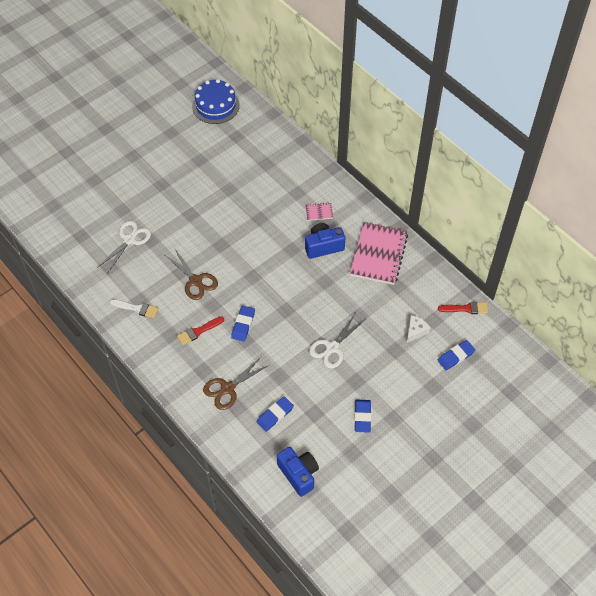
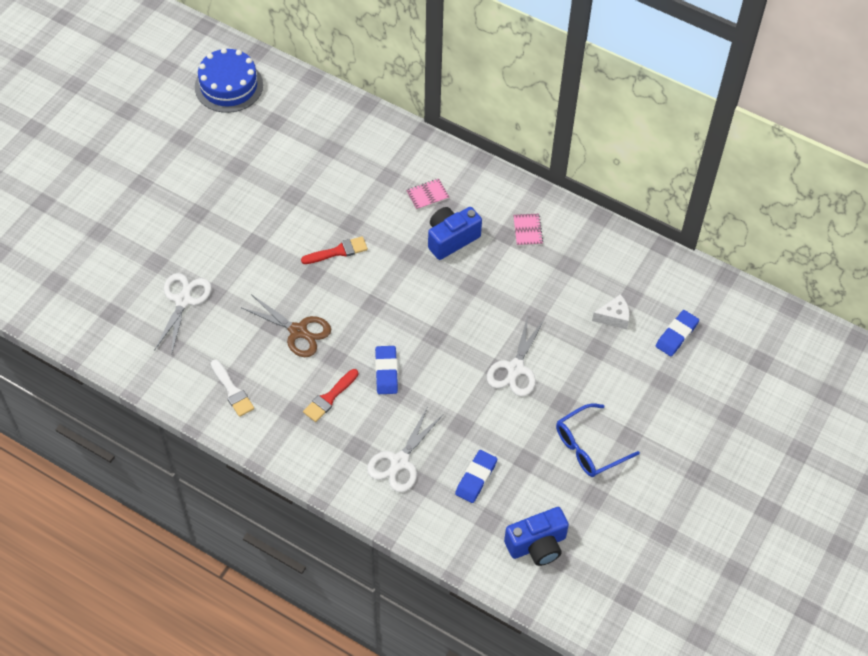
camera: 20 degrees left, 0 degrees up
white brush [110,299,159,318] -> white brush turned 60 degrees clockwise [211,359,254,417]
brown scissors [203,356,269,410] -> white scissors [367,406,443,492]
blue camera [277,447,319,497] -> blue camera turned 120 degrees clockwise [504,507,569,566]
pink notebook [350,222,408,285] -> pink notebook [513,214,543,246], size x0.41
blue eraser [355,400,371,433] -> blue glasses [556,403,640,477]
white cheese [407,315,431,343] -> white cheese turned 60 degrees clockwise [592,294,630,330]
red brush [438,302,488,314] -> red brush moved to [301,236,368,264]

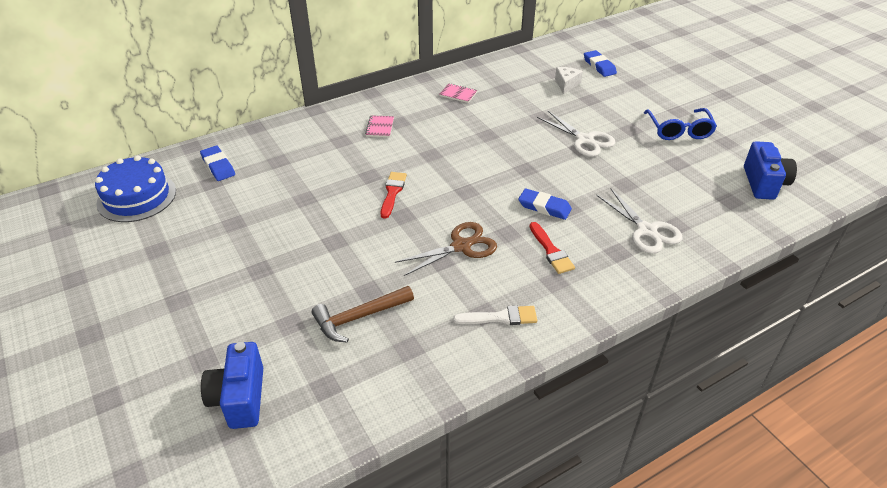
camera: 60 degrees left, 15 degrees down
white scissors [154,273,212,355] -> brown hammer [312,286,414,343]
blue camera [428,207,482,260] -> blue camera moved to [201,342,263,429]
blue eraser [455,450,497,503] -> blue eraser moved to [200,146,235,181]

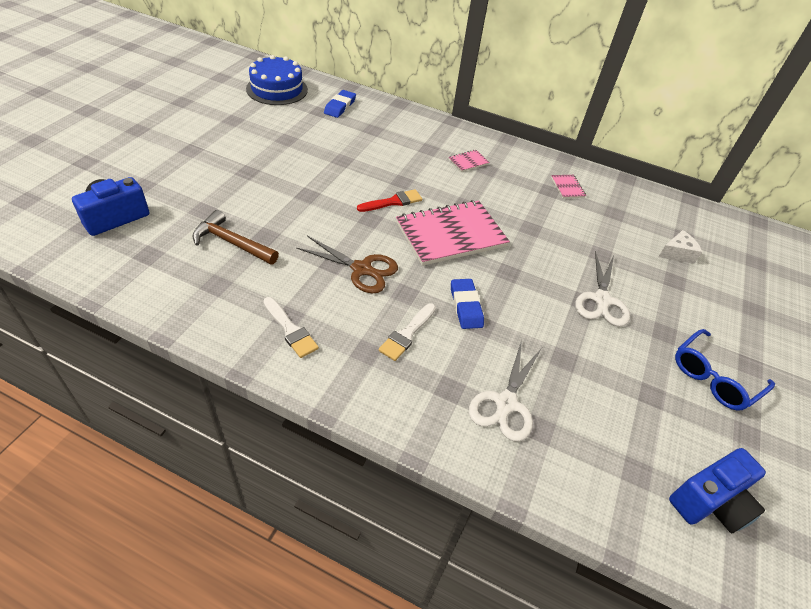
camera: 50 degrees right, 5 degrees up
red brush [530,222,575,274] -> white brush [378,303,436,361]
blue eraser [584,50,617,77] -> none
none -> pink notebook [396,200,510,266]

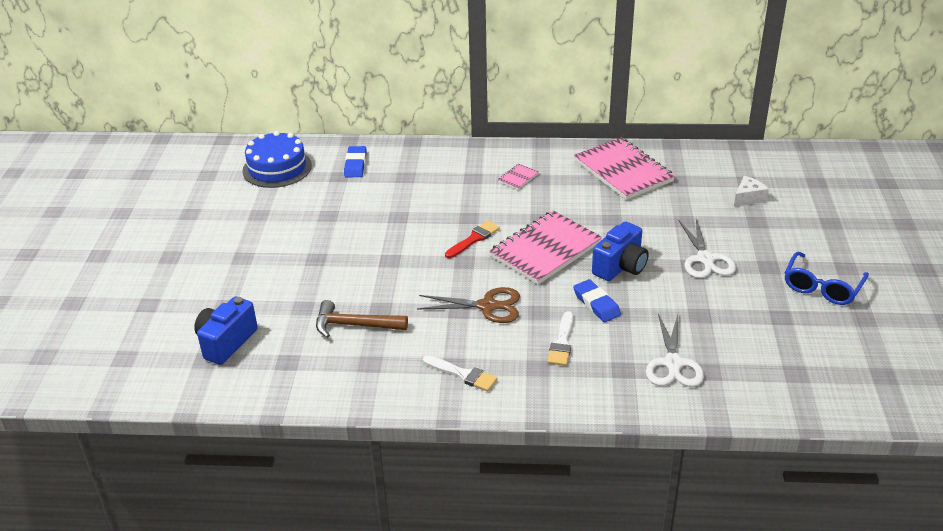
camera: 15 degrees left, 10 degrees down
pink notebook [551,175,586,198] -> pink notebook [574,138,675,200], size x2.42
blue camera [669,448,766,533] -> blue camera moved to [592,221,649,281]

